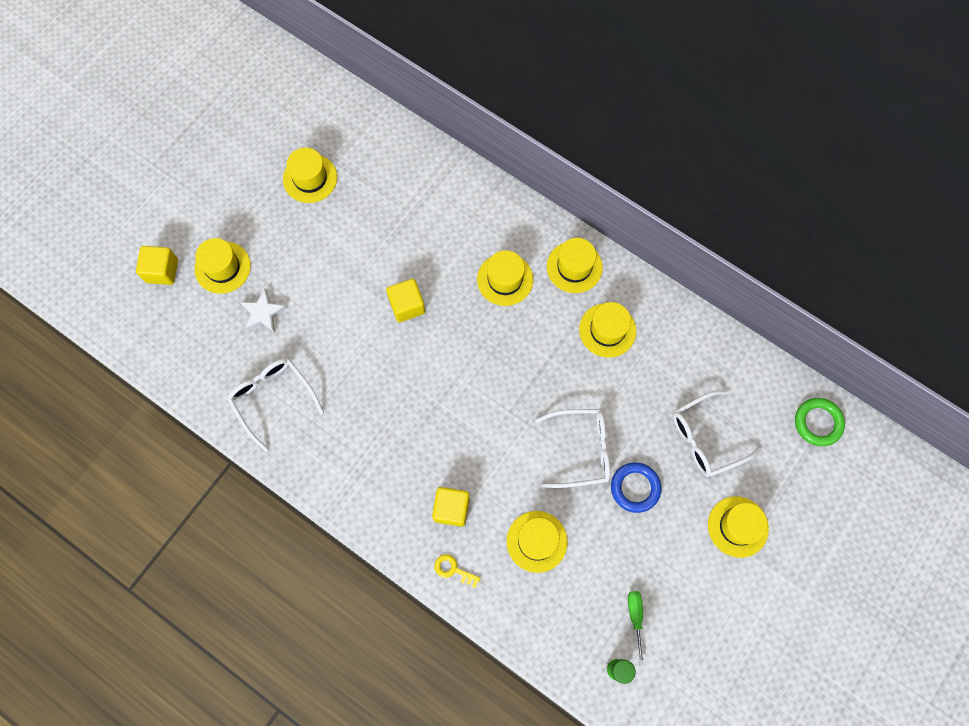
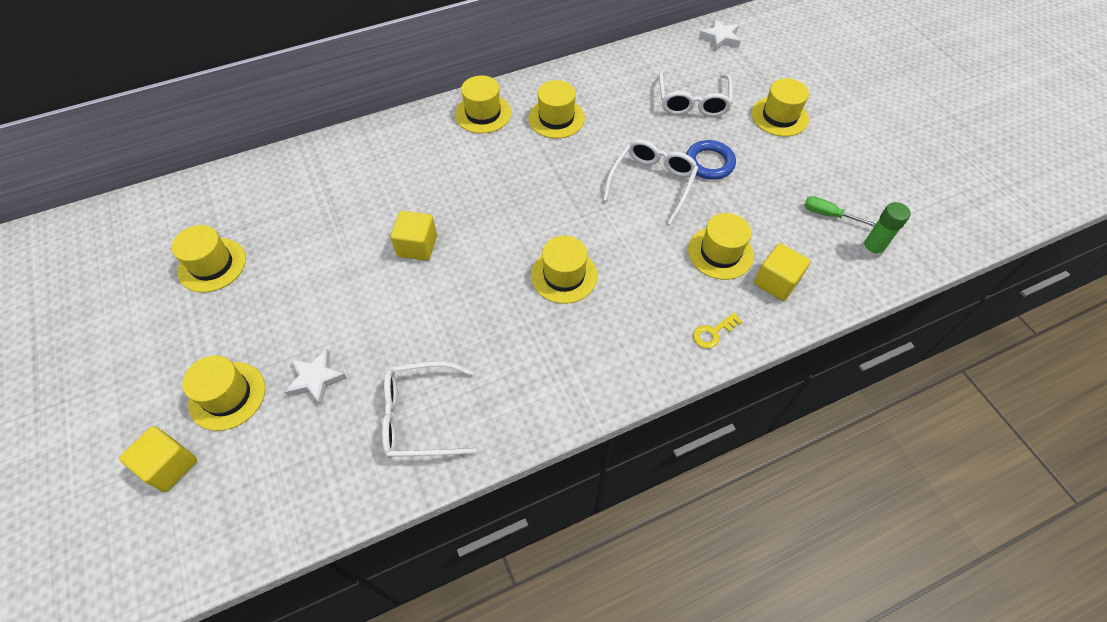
camera: 60 degrees left, 15 degrees down
yellow cube [432,487,470,527] -> yellow cube moved to [754,243,810,301]
yellow hat [477,250,533,306] -> yellow hat moved to [531,235,598,304]
green ring [795,398,845,446] -> white star [699,19,741,51]

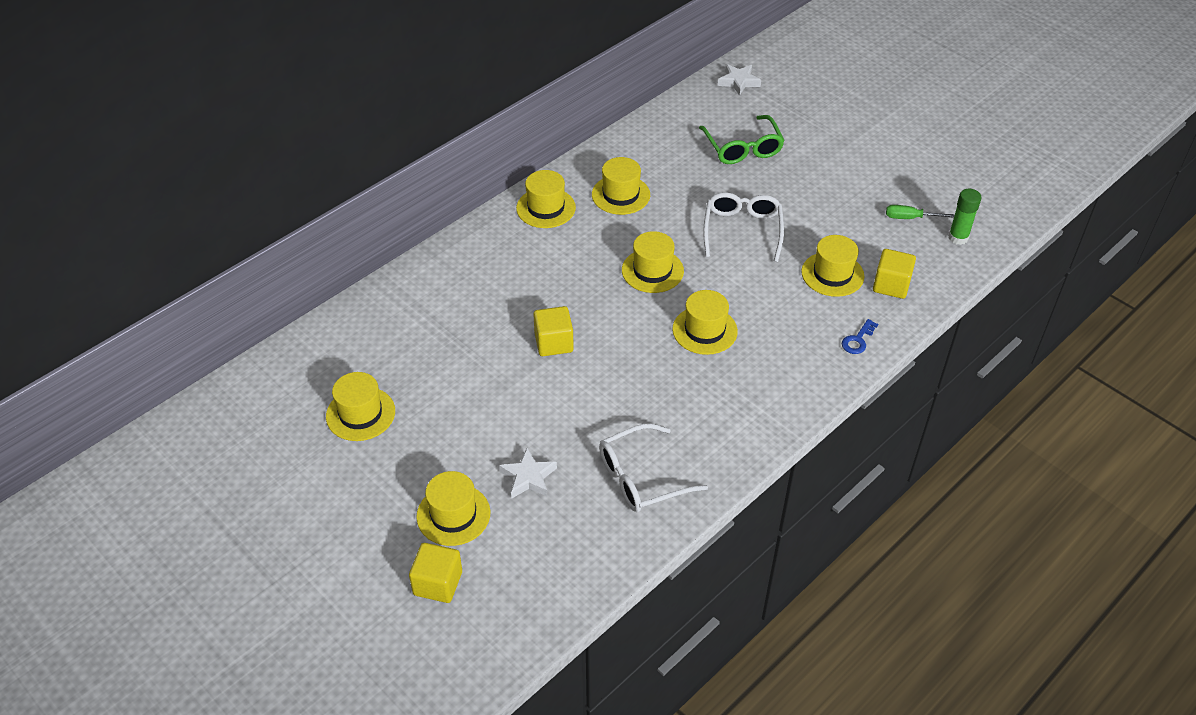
camera: 20 degrees left, 10 degrees down
white glasses [659,71,733,117] -> green glasses [699,115,785,164]
blue ring [686,140,736,180] -> none
yellow key [693,313,742,348] -> blue key [842,319,878,354]
yellow hat [752,78,809,137] -> yellow hat moved to [622,231,684,293]

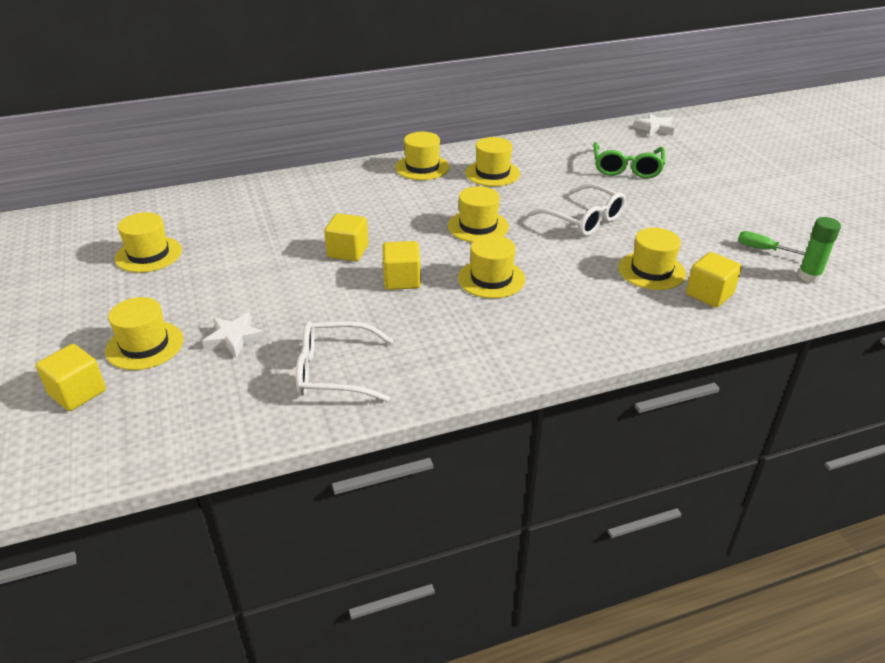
camera: 25 degrees right, 10 degrees down
white glasses [703,192,784,262] -> white glasses turned 105 degrees clockwise [529,184,626,236]
blue key [842,319,878,354] -> none
none -> yellow cube [382,241,421,290]

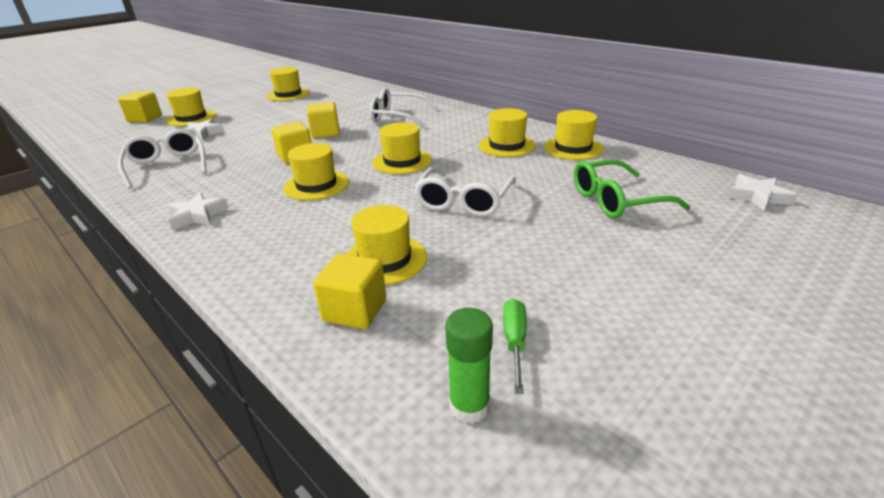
camera: 65 degrees right, 5 degrees down
yellow hat [395,132,449,180] -> yellow hat moved to [544,110,604,160]
none -> white star [167,192,229,230]
none -> white glasses [370,88,438,128]

